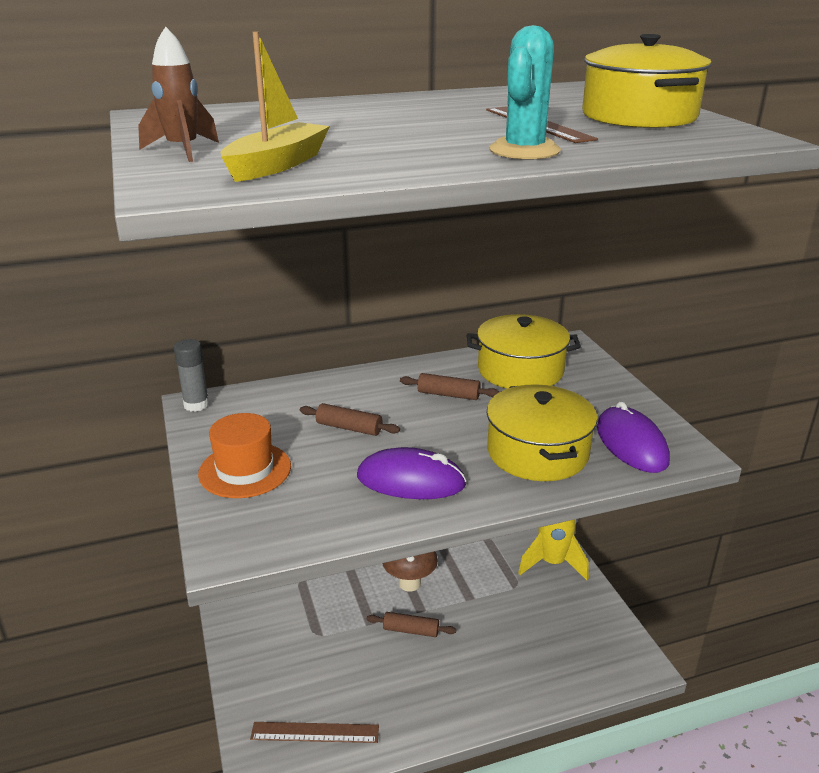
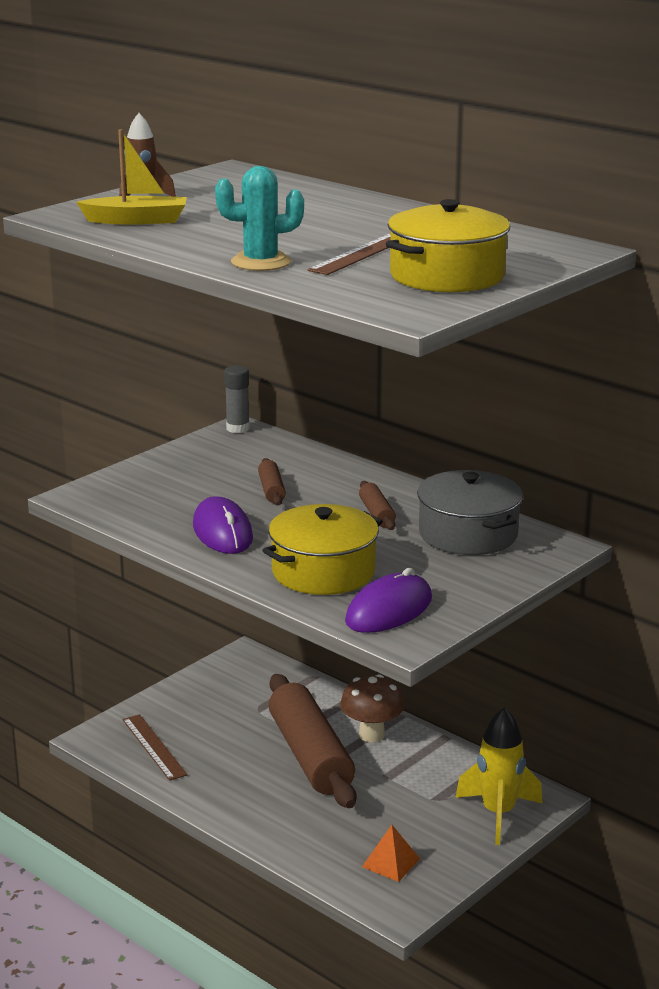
camera: 60 degrees right, 5 degrees down
orange hat [198,413,291,498] -> none
brown rolling pin [367,612,456,637] -> brown rolling pin [269,674,356,808], size x2.37
yellow pot [467,314,581,389] -> grey pot [417,470,523,555]
none -> orange pyramid [362,825,420,882]

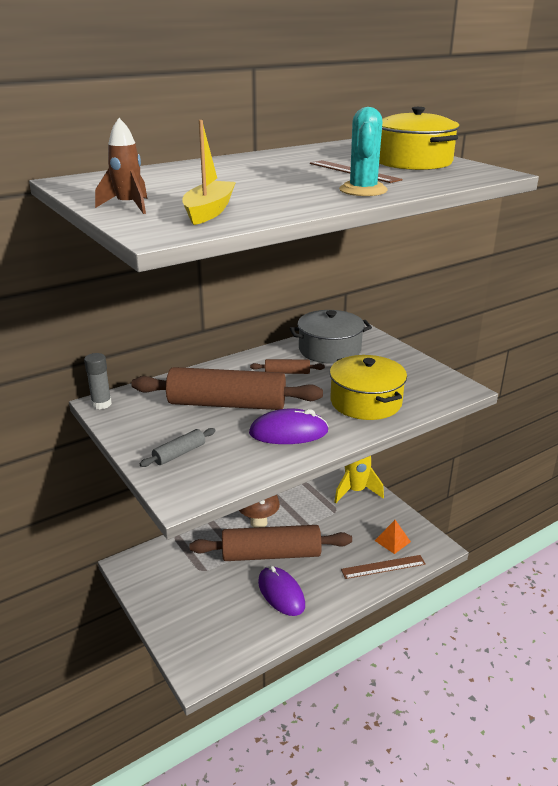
camera: 75 degrees left, 5 degrees up
brown ruler [122,714,188,781] -> brown ruler moved to [341,555,426,579]
brown rolling pin [258,458,286,505] -> brown rolling pin [131,367,323,410], size x2.37
purple mouse [345,568,432,633] -> purple mouse moved to [258,566,305,616]
none -> grey rolling pin [140,428,215,467]

